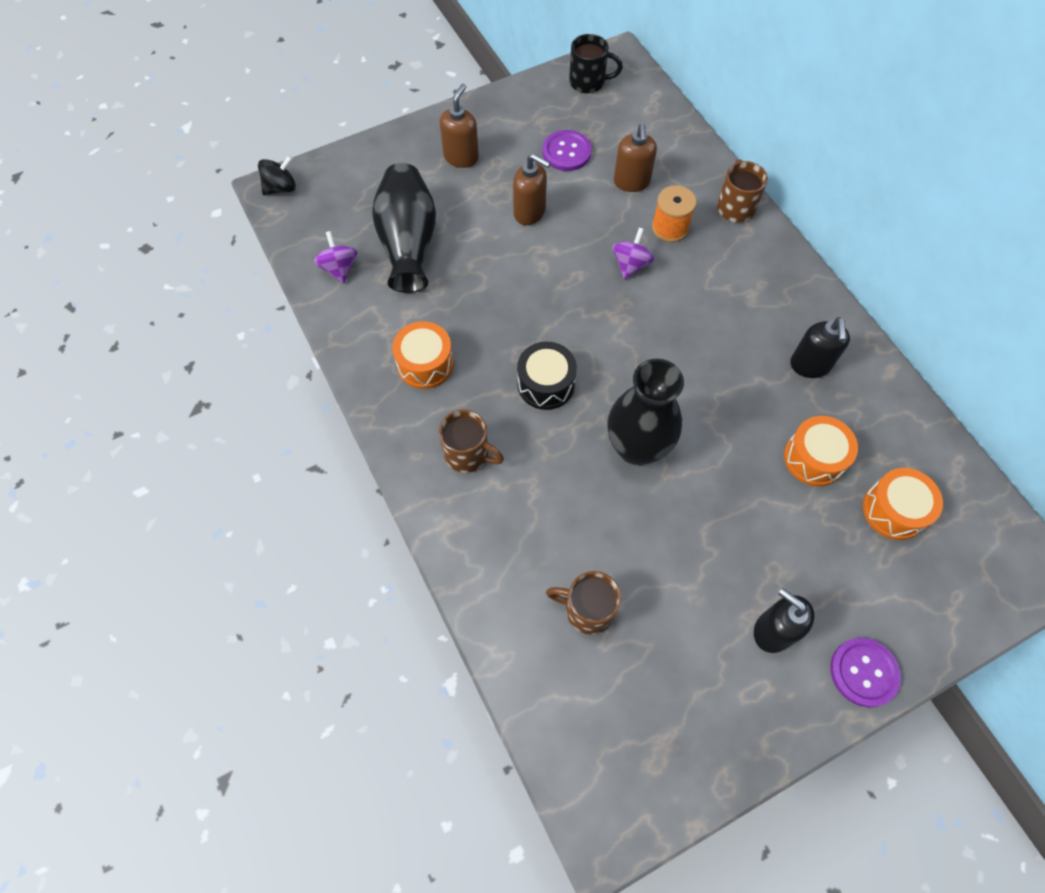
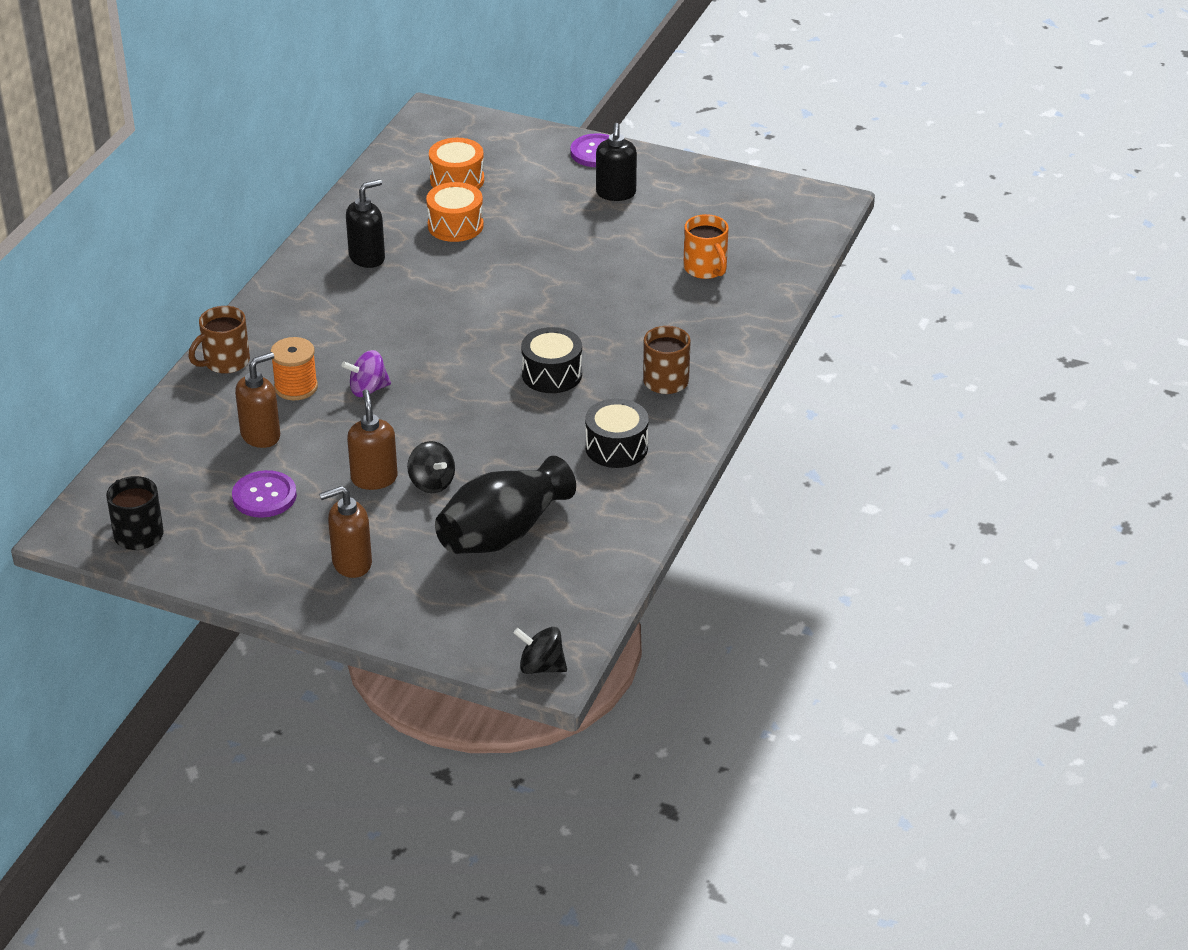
camera: 130 degrees left, 25 degrees down
purple spinning top [314,231,357,284] -> none
orange drum [392,321,454,389] -> black drum [585,399,649,468]
brown mug [546,571,621,635] -> orange mug [683,214,729,279]
black vase [607,359,684,466] -> none
none -> black spinning top [407,441,455,493]

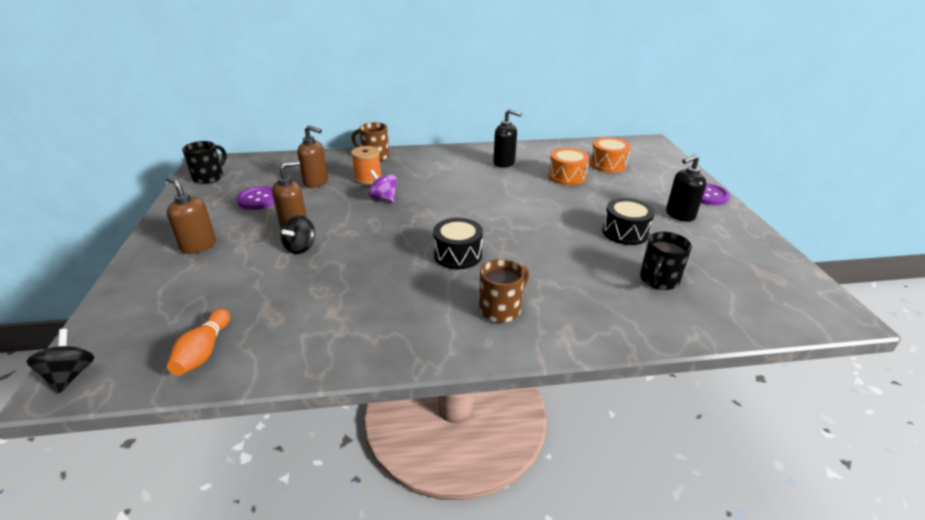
camera: 60 degrees right, 5 degrees down
black vase [435,456,576,554] -> none
black drum [585,399,649,468] -> black drum moved to [603,198,655,245]
orange mug [683,214,729,279] -> black mug [640,232,692,290]
none -> orange bowling pin [167,309,230,375]

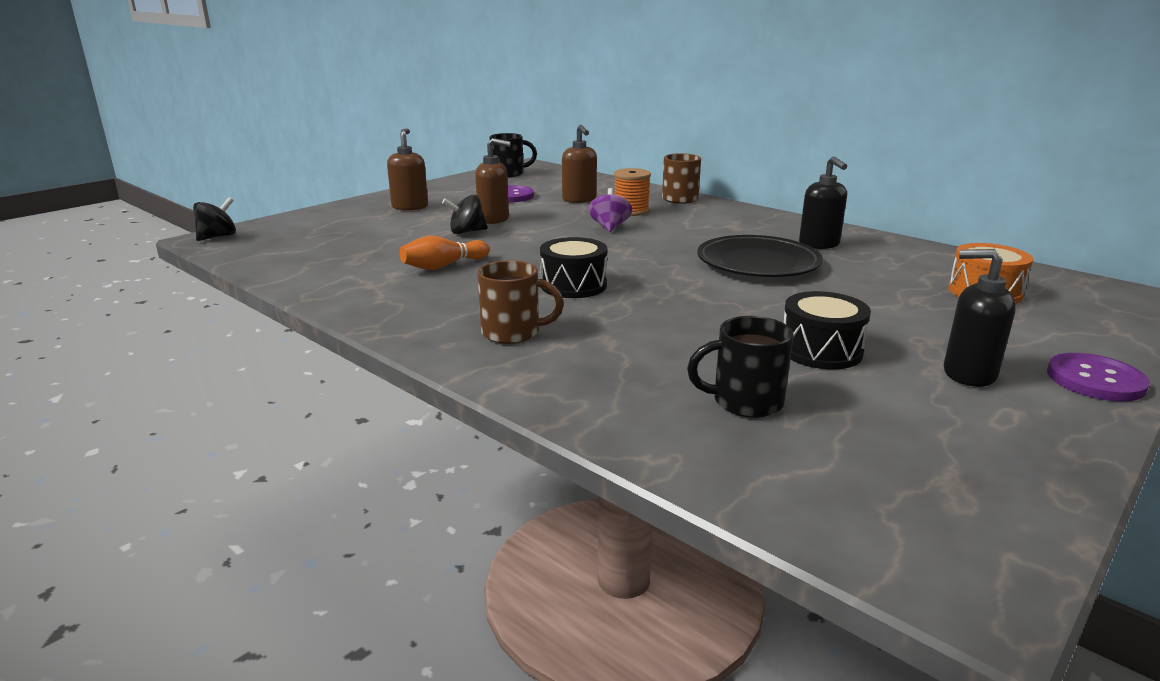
camera: 50 degrees right, 10 degrees down
orange bowling pin [167,309,230,375] -> orange bowling pin moved to [400,236,490,270]
orange drum [548,148,590,185] -> none
none -> black plate [697,235,823,277]

